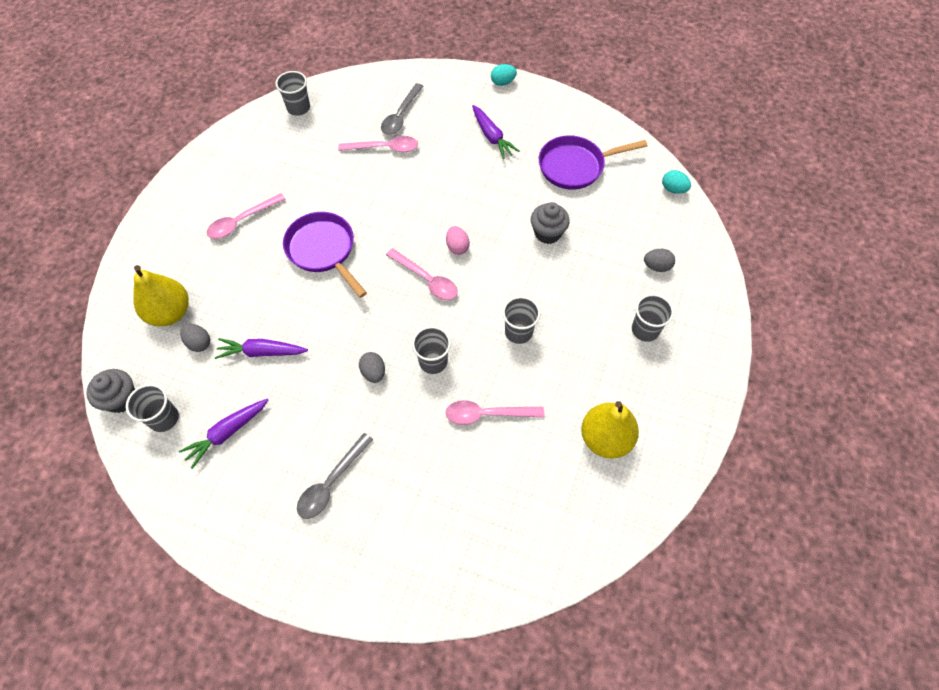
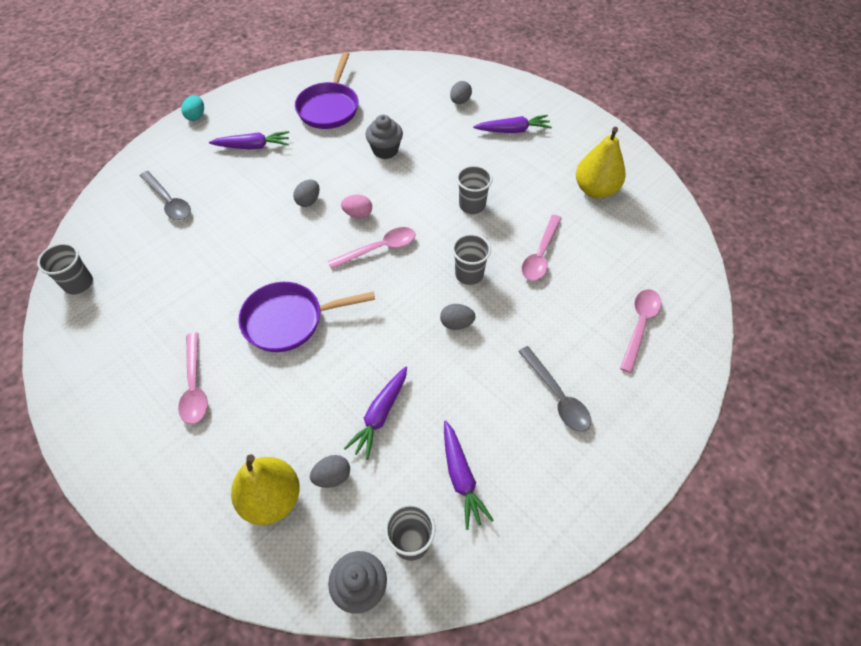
camera: 65 degrees left, 5 degrees down
pink spoon [338,136,418,152] -> pink spoon moved to [620,289,662,373]
grey cup [632,294,674,342] -> purple carrot [473,115,552,133]
turquoise egg [662,170,691,194] -> none
none -> grey egg [293,180,319,207]

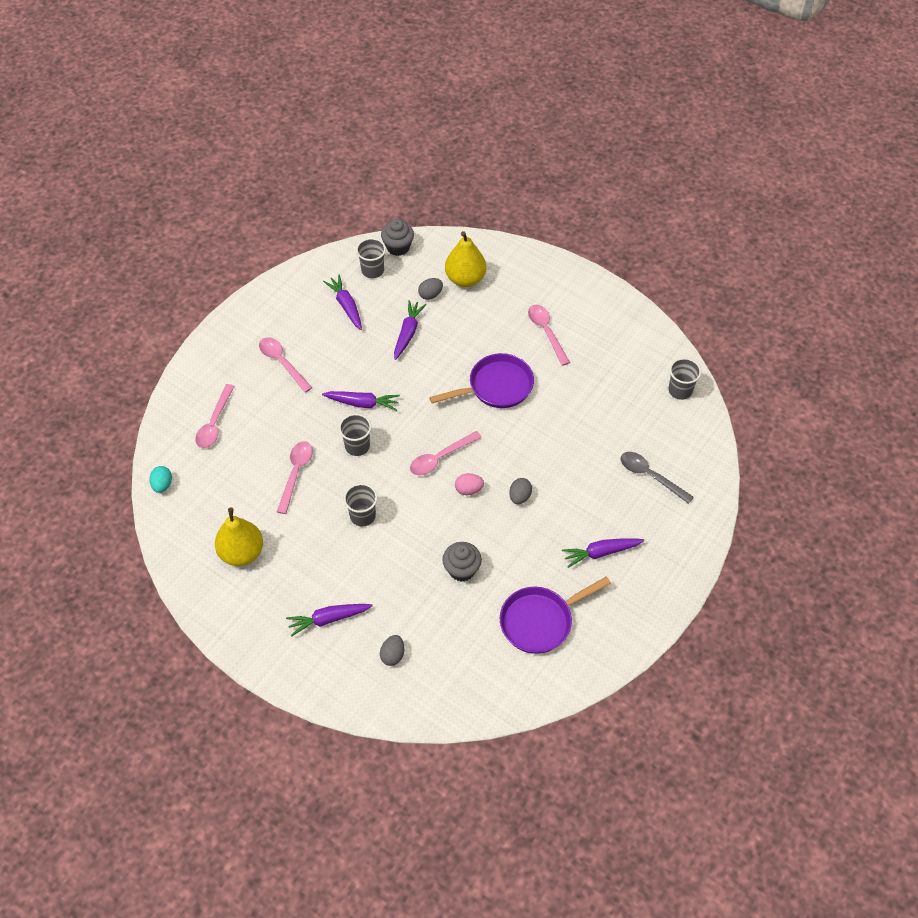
camera: 170 degrees right, 0 degrees up
turquoise egg [181,95,204,121] -> turquoise egg moved to [149,466,172,493]
purple pan [295,52,358,129] -> purple pan turned 120 degrees counterclockwise [500,576,611,654]
grey egg [440,304,476,330] -> purple carrot [322,391,400,411]
grey spoon [518,346,591,432] -> pink spoon [259,337,312,393]

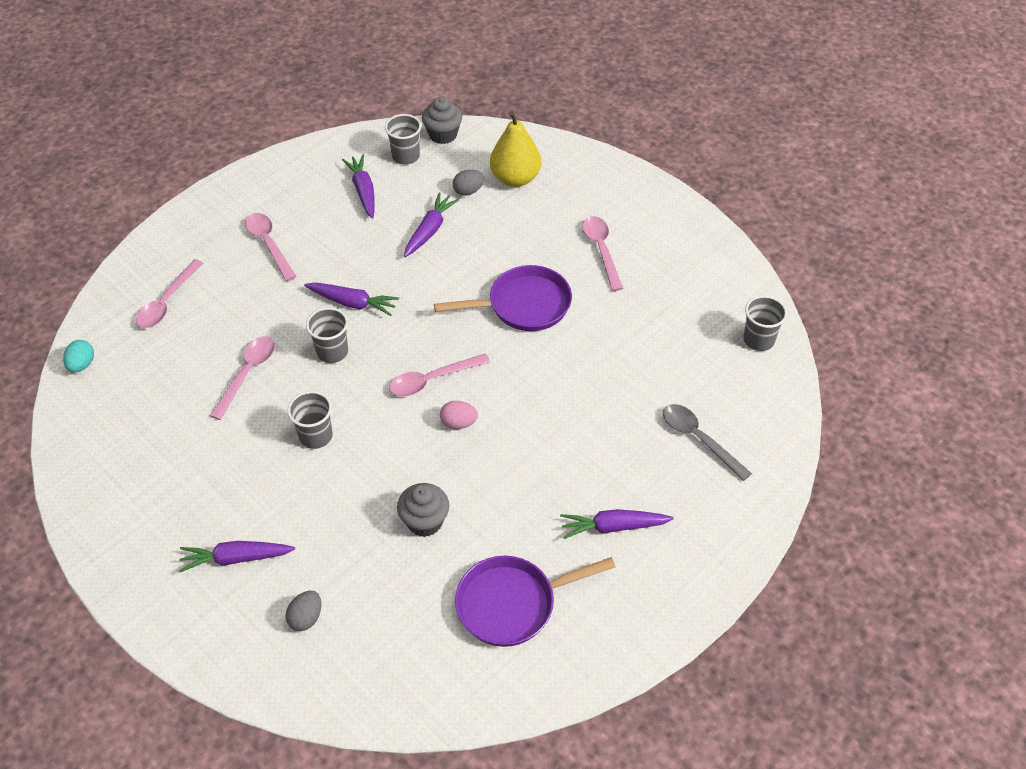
camera: 10 degrees right, 5 degrees down
yellow pear [215,507,263,566] -> none
grey egg [509,478,532,504] -> none

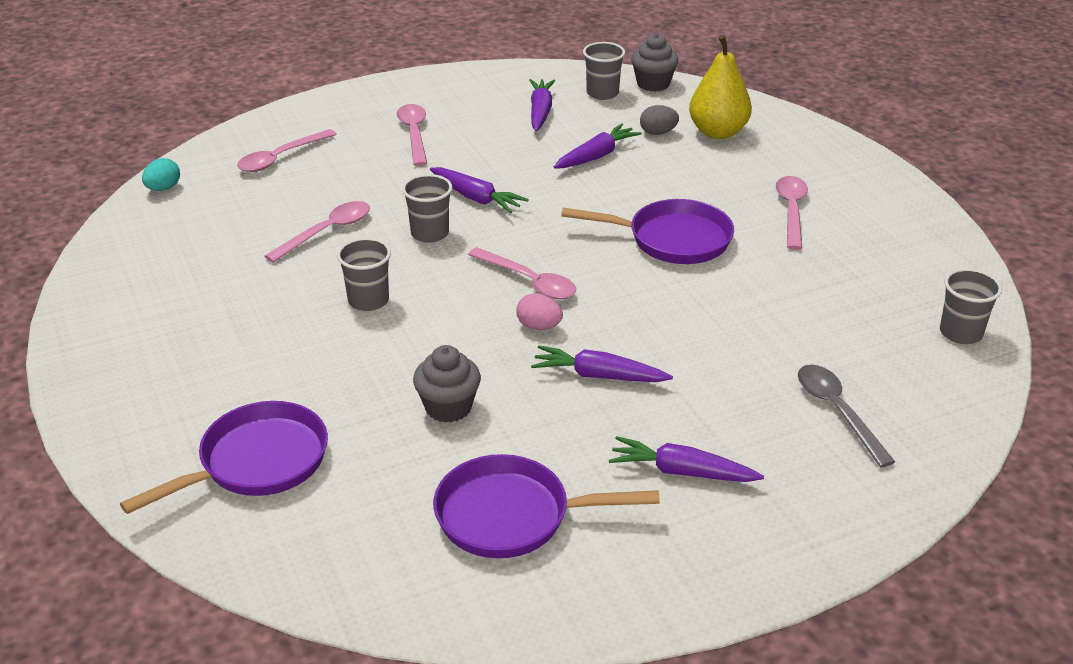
camera: 20 degrees right, 15 degrees down
purple carrot [179,541,295,572] -> purple carrot moved to [531,345,673,382]
grey egg [286,591,321,631] -> purple pan [120,401,328,514]
pink spoon [389,353,490,397] -> pink spoon turned 135 degrees counterclockwise [468,247,576,299]

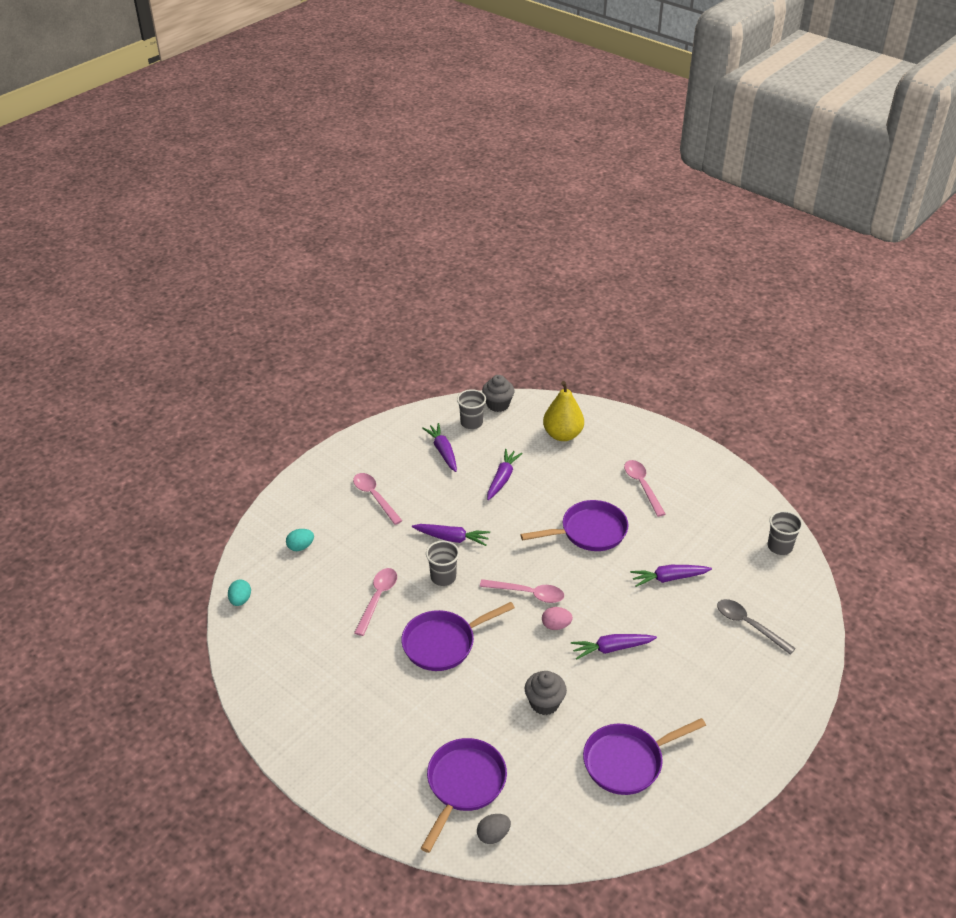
camera: 25 degrees left, 5 degrees up
pink spoon [237,129,337,172] -> turquoise egg [286,529,314,551]
grey cup [337,238,391,311] -> purple pan [401,602,515,671]
purple carrot [609,436,764,482] -> purple carrot moved to [630,565,712,587]
grey egg [640,105,679,135] -> grey egg moved to [477,814,511,844]

